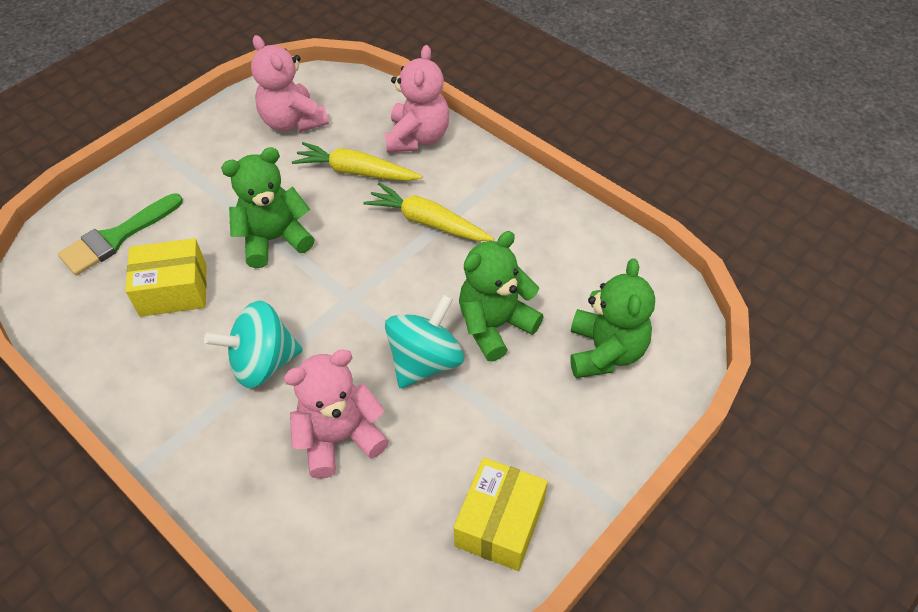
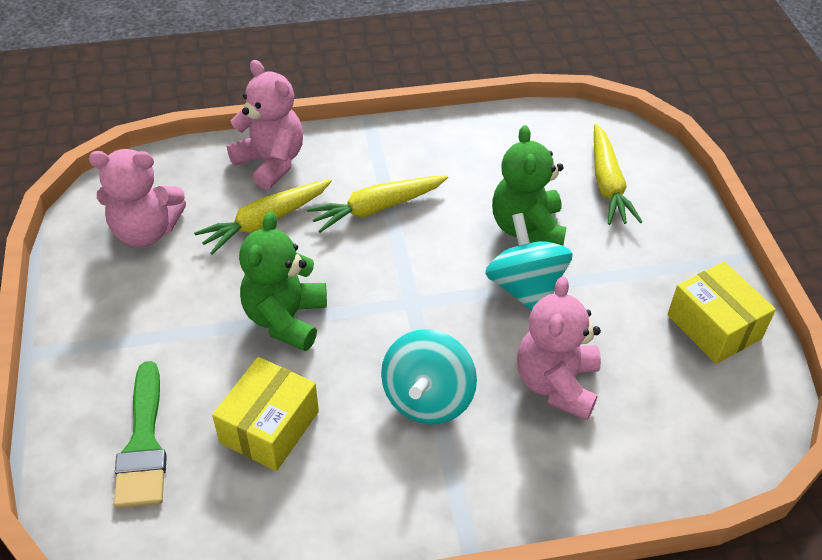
camera: 55 degrees left, 5 degrees down
green teddy bear [570,258,655,378] -> yellow carrot [594,124,642,225]

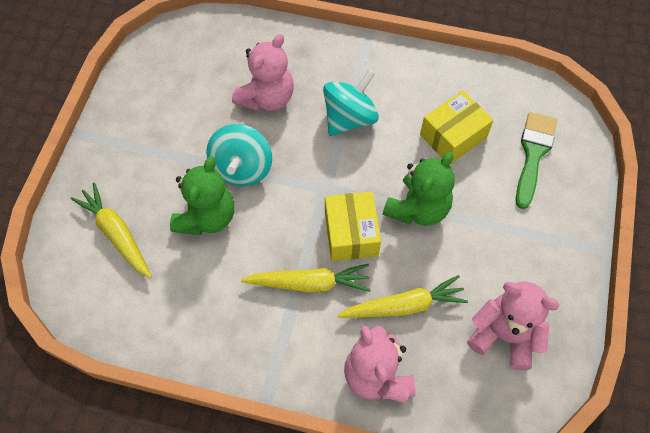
camera: 155 degrees left, 15 degrees up
yellow carrot [594,124,642,225] -> yellow carrot turned 60 degrees counterclockwise [71,182,152,278]
yellow box [667,262,776,364] -> yellow box moved to [325,191,381,261]

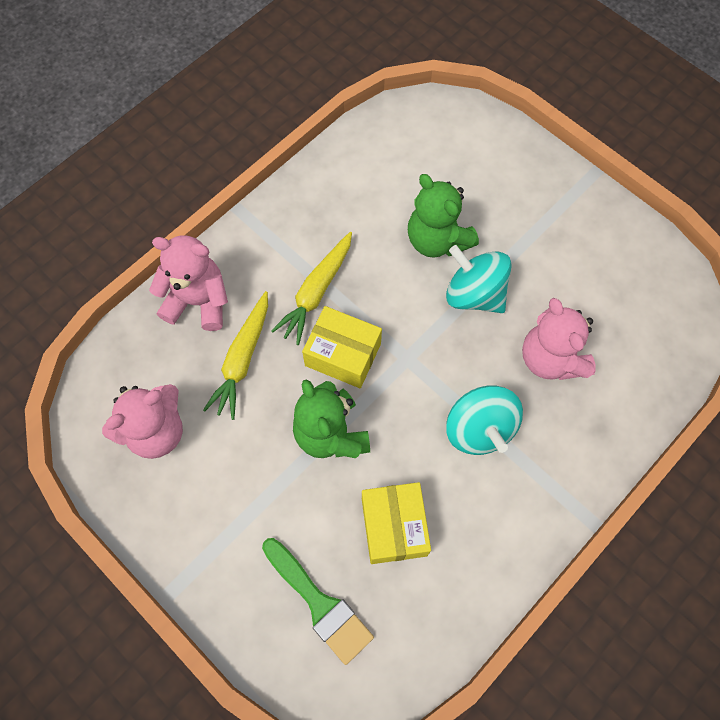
camera: 120 degrees right, 5 degrees up
yellow carrot [71,182,152,278] -> none

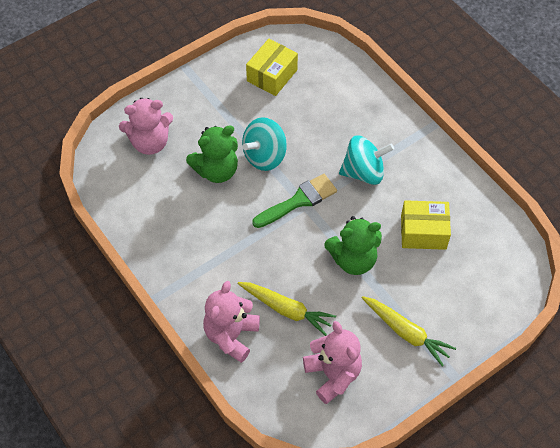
camera: 80 degrees left, 10 degrees down
green brush [262,538,374,665] -> green brush moved to [252,174,337,228]
yellow carrot [271,232,352,345] -> yellow carrot moved to [362,296,456,367]
yellow box [302,306,382,388] -> yellow box moved to [246,39,298,96]
pink teddy bear [522,298,596,380] -> pink teddy bear moved to [119,98,173,155]

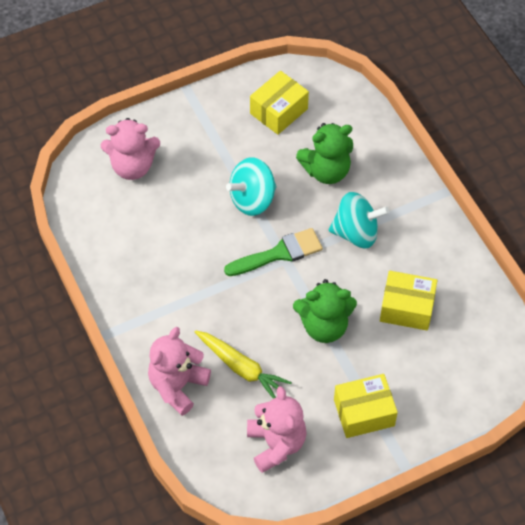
camera: 10 degrees right, 0 degrees up
green teddy bear [186,125,238,183] -> green teddy bear moved to [296,123,353,184]
yellow carrot [362,296,456,367] -> yellow box [334,374,398,438]

